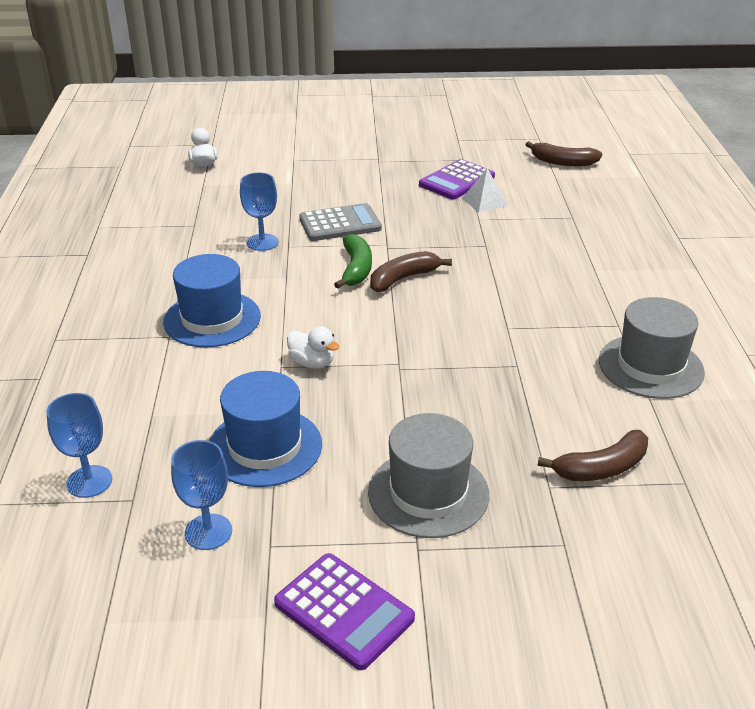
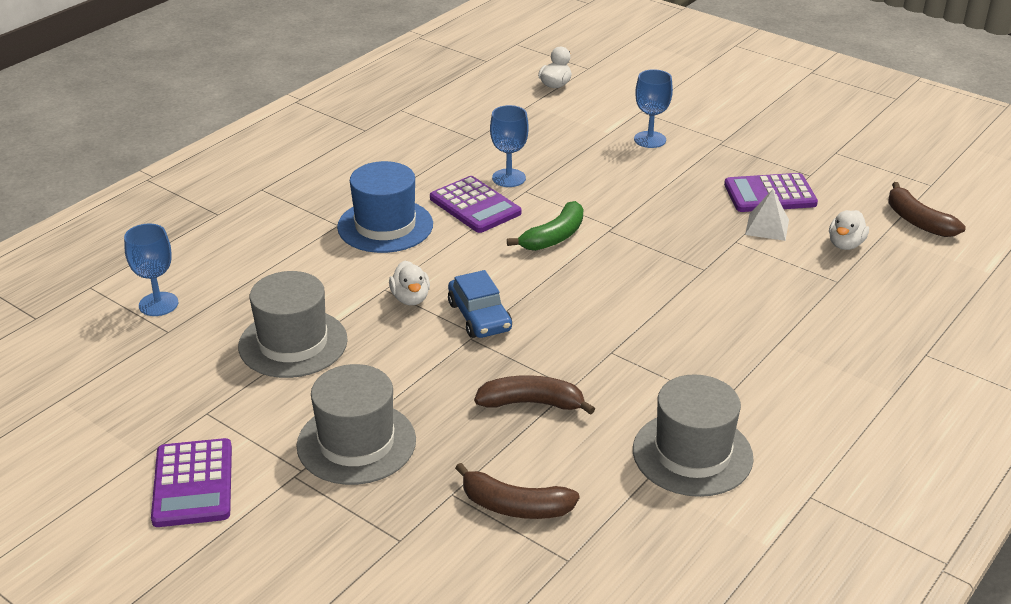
camera: 40 degrees right, 0 degrees up
blue goblet [171,440,232,550] -> blue goblet moved to [634,69,673,148]
blue hat [209,371,322,487] -> grey hat [238,271,348,378]
grey calculator [299,203,382,241] -> none
brown banana [370,251,452,292] -> brown banana moved to [474,375,595,415]
none -> purple calculator [430,176,522,233]
none -> blue car [448,270,512,338]
none -> white duck [829,210,869,250]

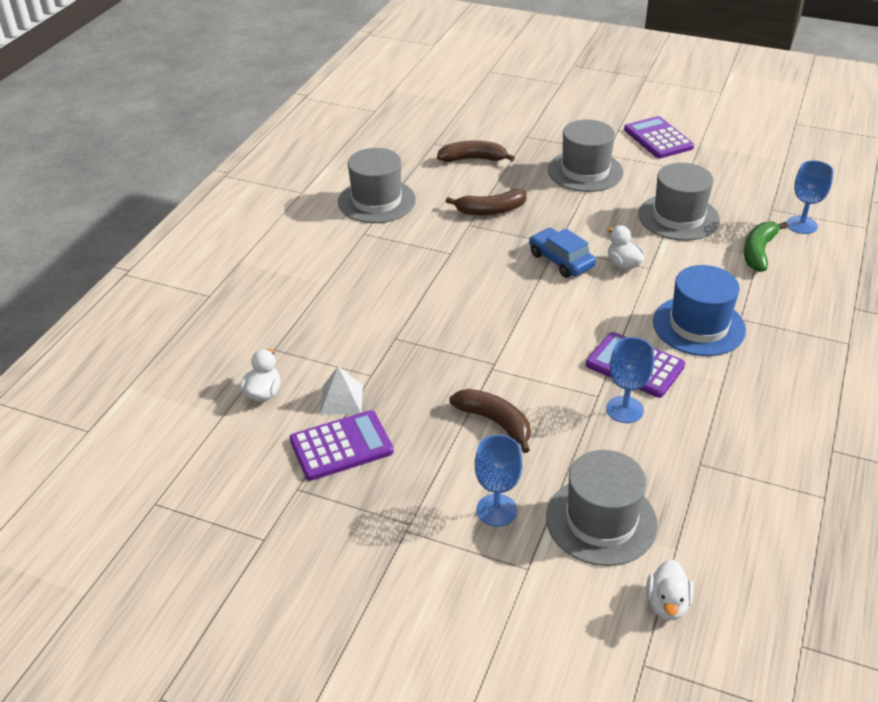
camera: 165 degrees right, 5 degrees up
green banana [507,201,583,251] -> green banana moved to [744,221,788,272]
brown banana [888,182,966,237] -> brown banana moved to [449,389,531,453]
none -> grey hat [546,450,658,566]

